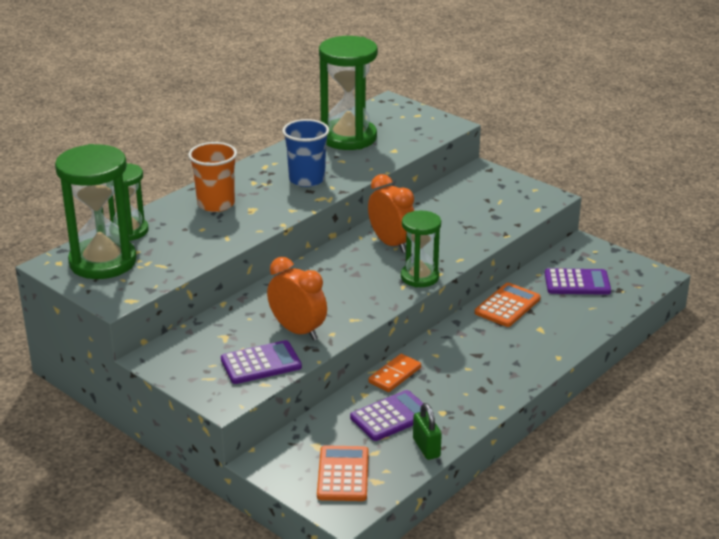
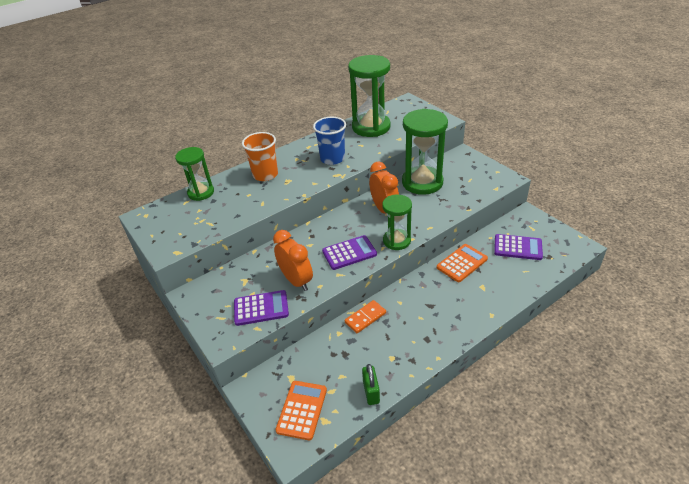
camera: 15 degrees right, 10 degrees up
green hourglass [55,144,137,279] -> green hourglass moved to [402,109,448,195]
purple calculator [350,390,423,441] -> purple calculator moved to [322,235,377,270]

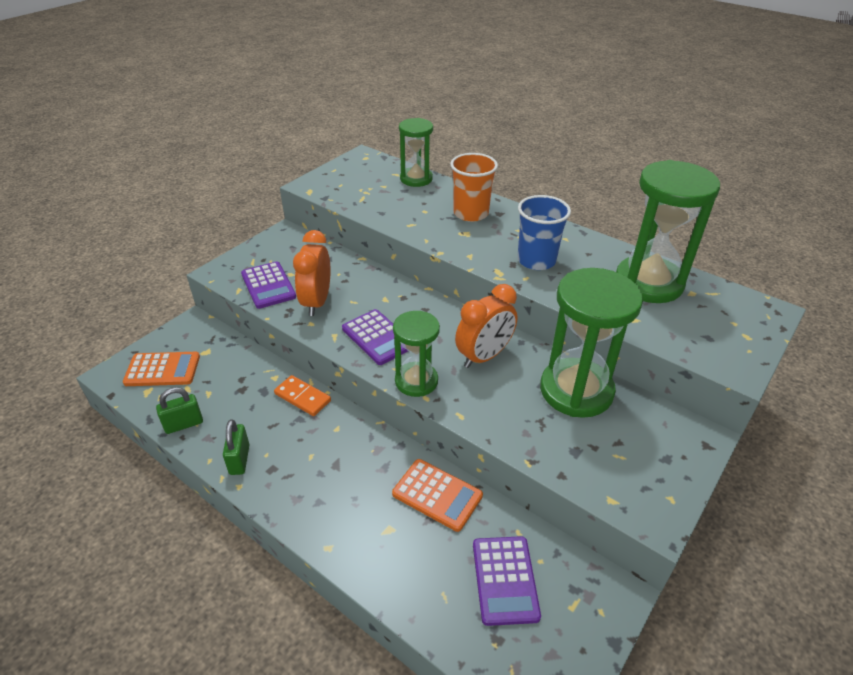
camera: 70 degrees right, 0 degrees up
orange clock [273,230,313,291] -> orange clock turned 150 degrees clockwise [293,230,331,316]
none -> green padlock [223,419,250,475]

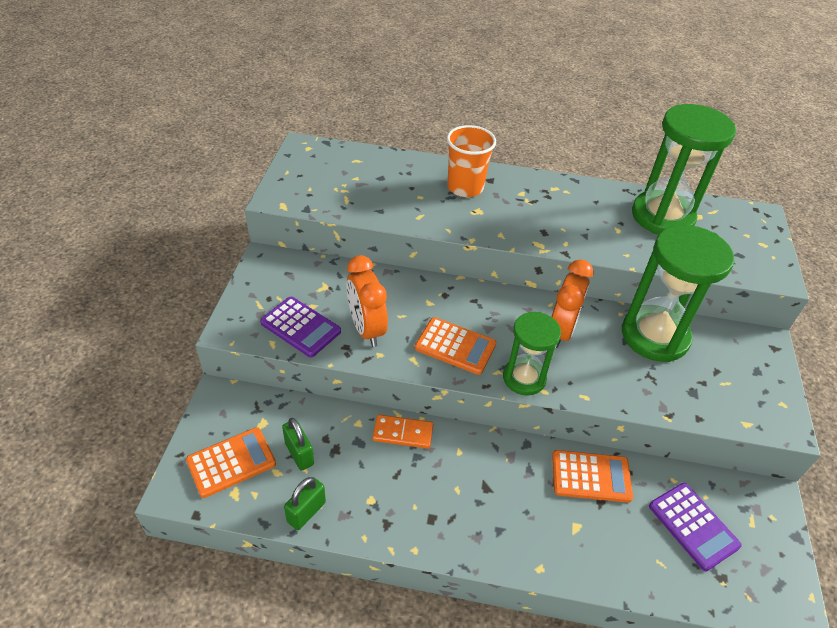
camera: 30 degrees left, 5 degrees up
green padlock [223,419,250,475] -> green padlock moved to [282,418,314,471]
purple calculator [342,309,408,365] -> orange calculator [415,317,496,375]
green hourglass [399,118,433,187] -> none
blue cup [517,195,571,270] -> none

